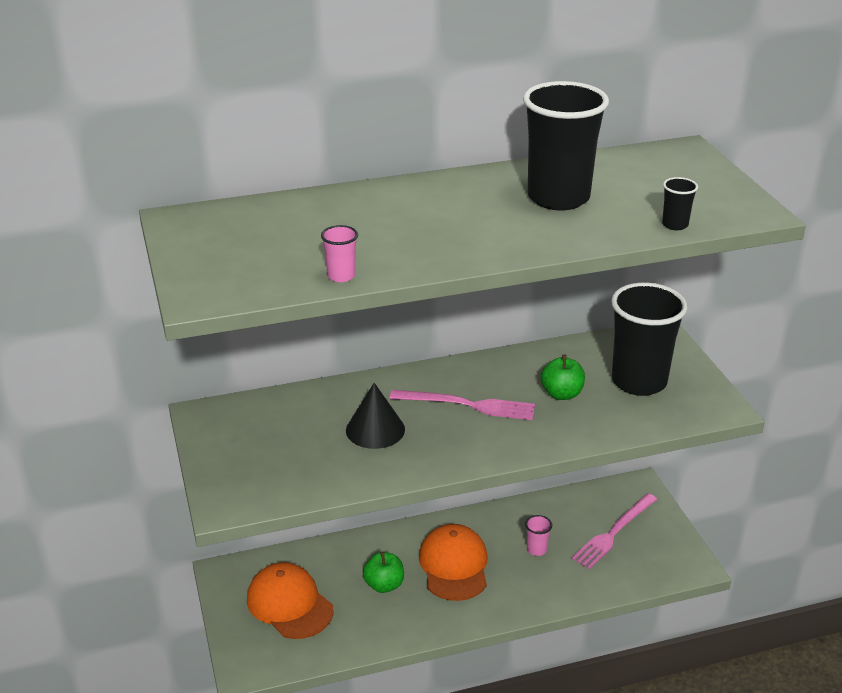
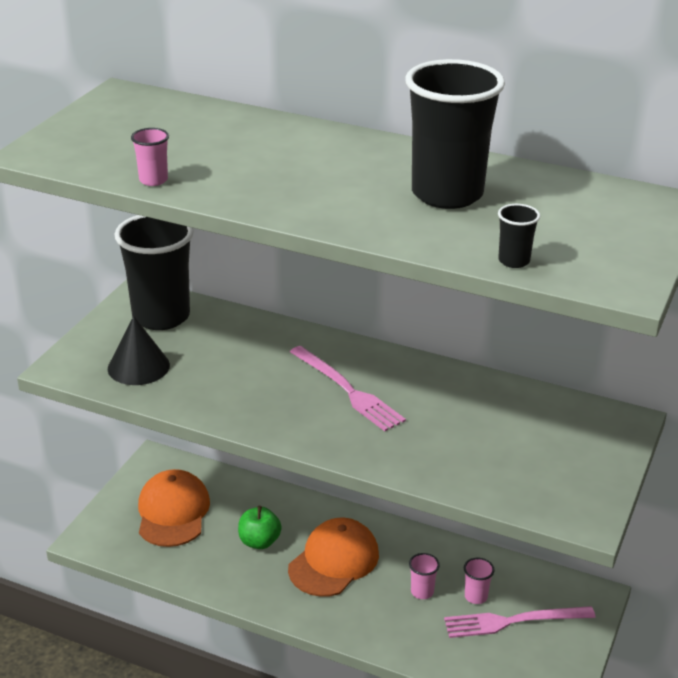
camera: 40 degrees right, 0 degrees up
black cone [346,383,405,449] -> black cone moved to [108,316,170,385]
green apple [541,355,585,400] -> none
black cup [611,282,688,396] -> black cup moved to [115,215,194,330]
none -> pink cup [464,558,495,604]

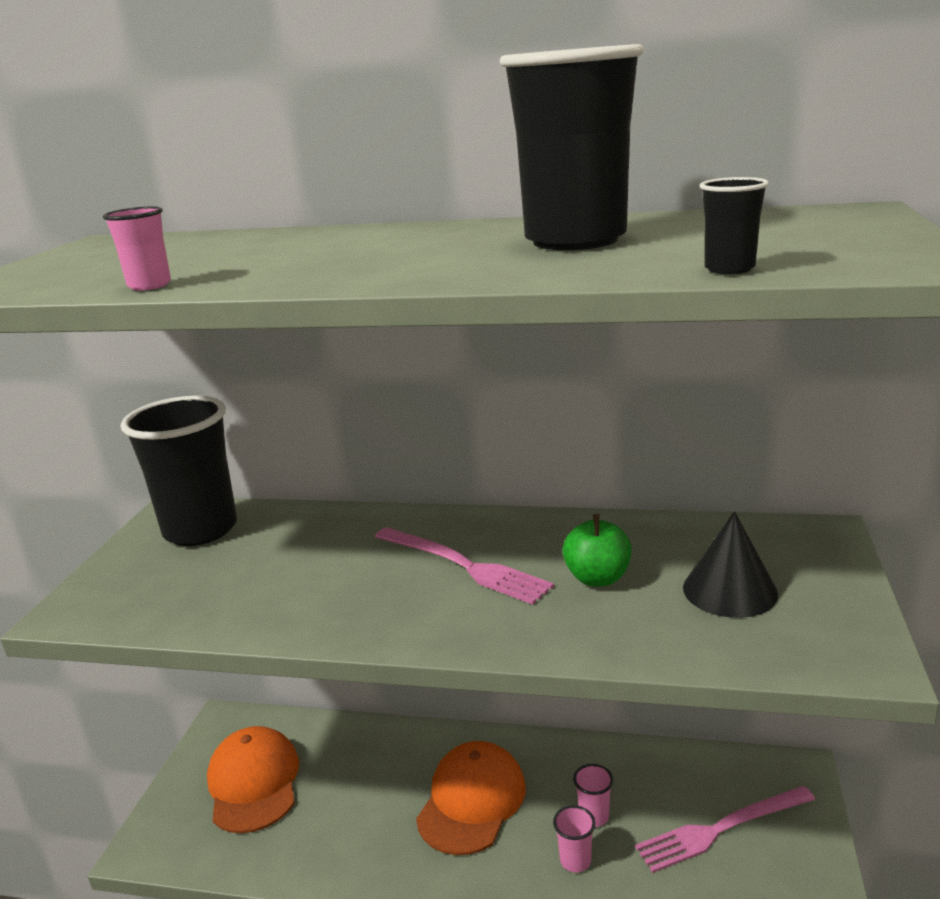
camera: 10 degrees left, 10 degrees down
black cone [108,316,170,385] -> black cone moved to [683,511,778,618]
green apple [238,506,282,549] -> green apple moved to [563,514,632,586]
pink cup [464,558,495,604] -> pink cup moved to [553,805,595,872]

